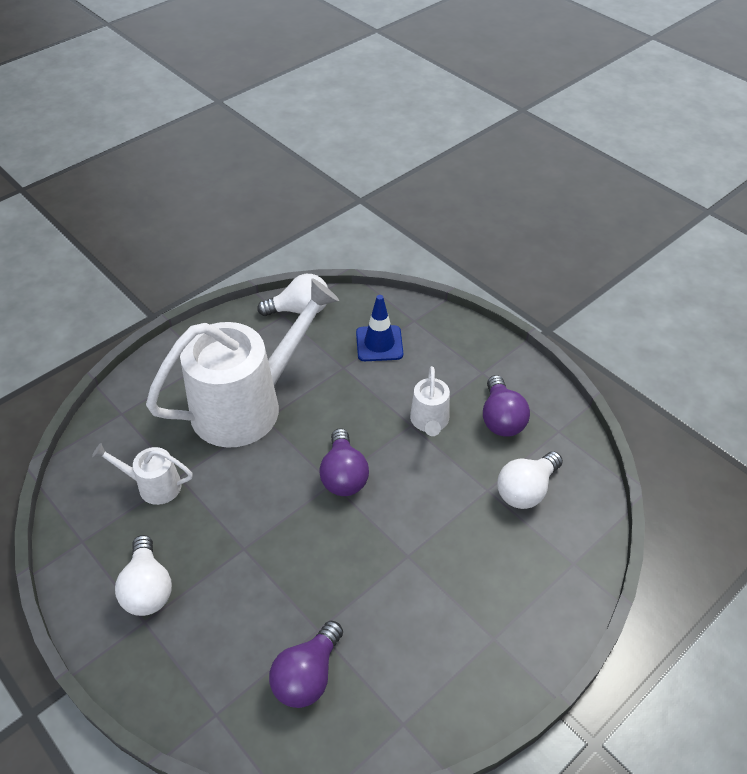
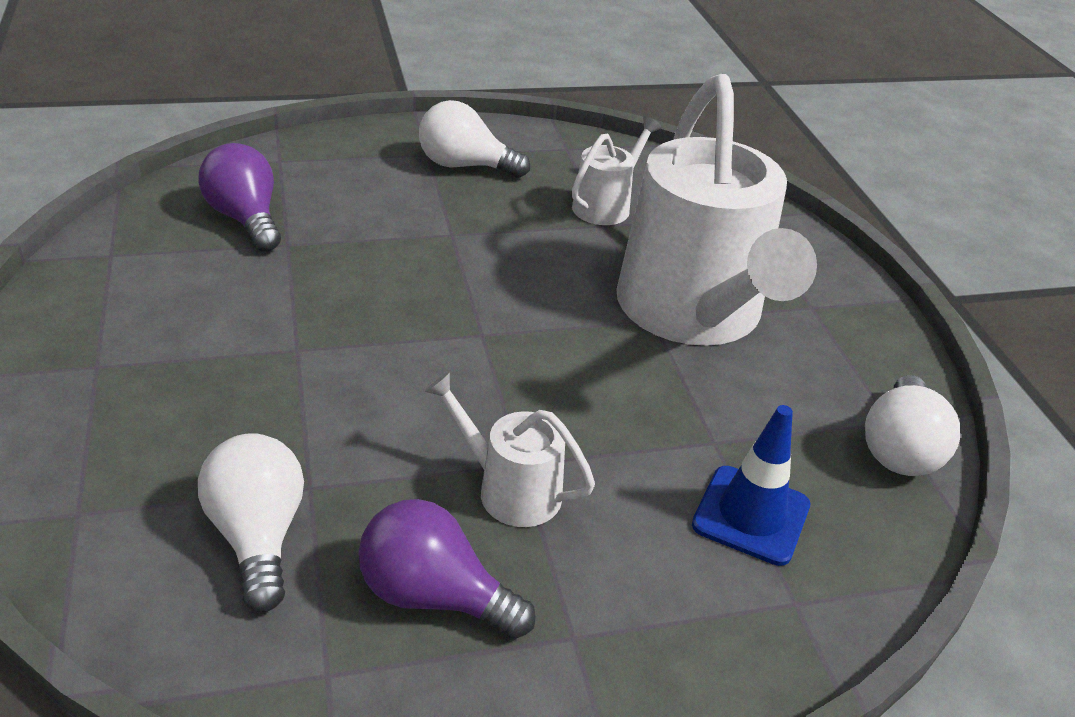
camera: 115 degrees right, 10 degrees down
purple light bulb [319,428,369,496] -> none

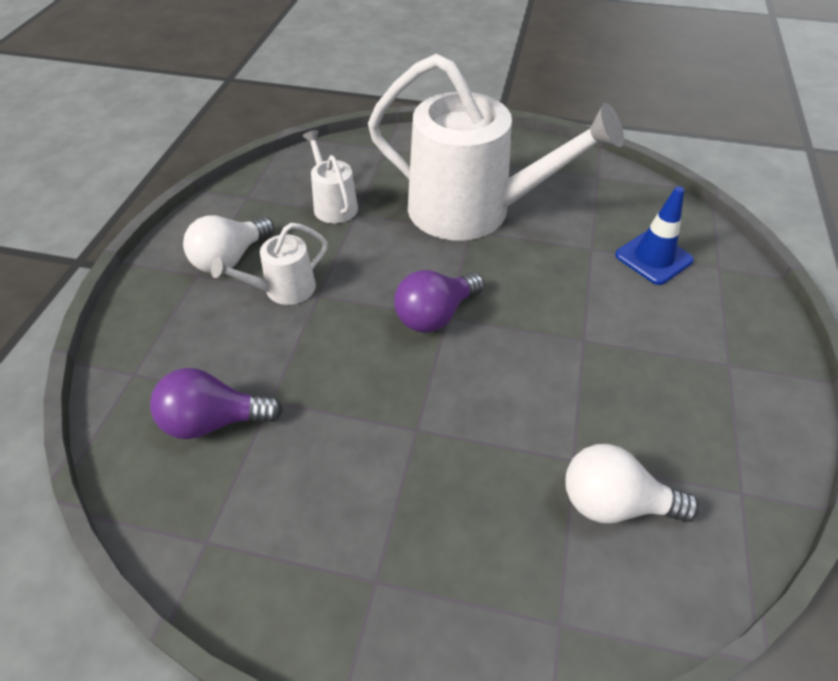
camera: 60 degrees left, 10 degrees up
purple light bulb [358,499,536,639] -> purple light bulb moved to [394,270,484,333]
white watering can [425,372,595,527] -> white watering can moved to [211,223,328,305]
white light bulb [865,375,960,476] -> none

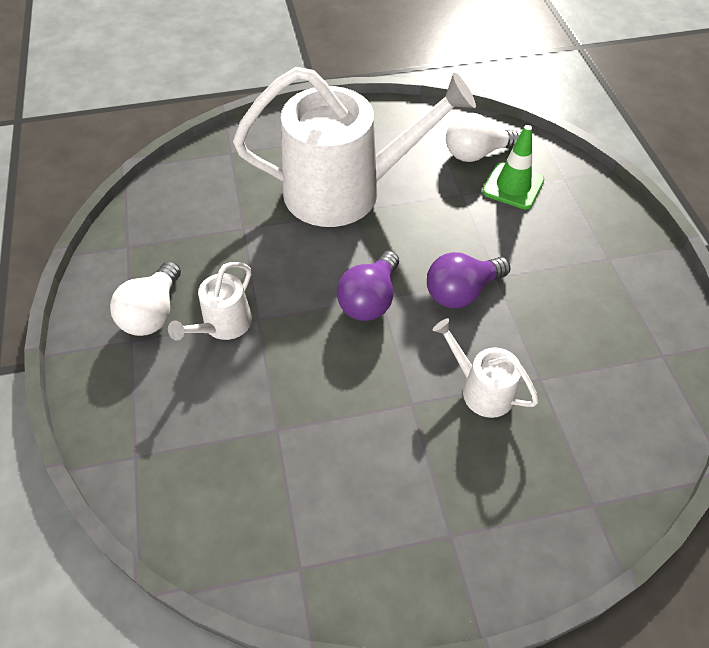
camera: 25 degrees left, 5 degrees up
purple light bulb [150,368,283,439] -> purple light bulb moved to [427,252,510,308]
white watering can [303,130,358,223] -> white watering can moved to [433,318,539,418]
white light bulb [565,444,700,523] -> white light bulb moved to [446,113,521,162]
blue traffic cone [615,186,694,285] -> green traffic cone [482,125,544,210]

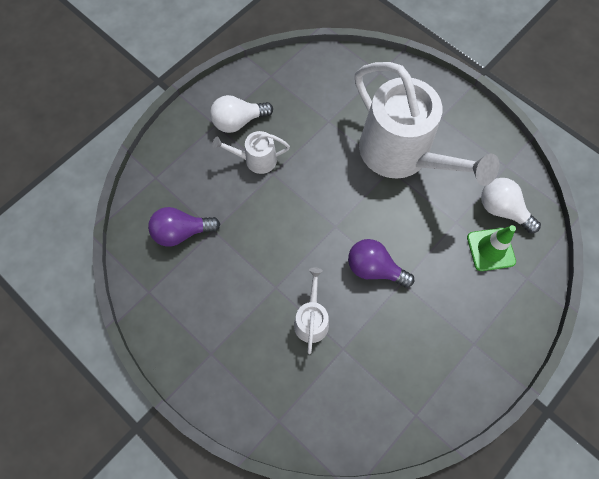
camera: 55 degrees right, 15 degrees up
purple light bulb [337,251,399,321] -> purple light bulb moved to [148,207,220,247]

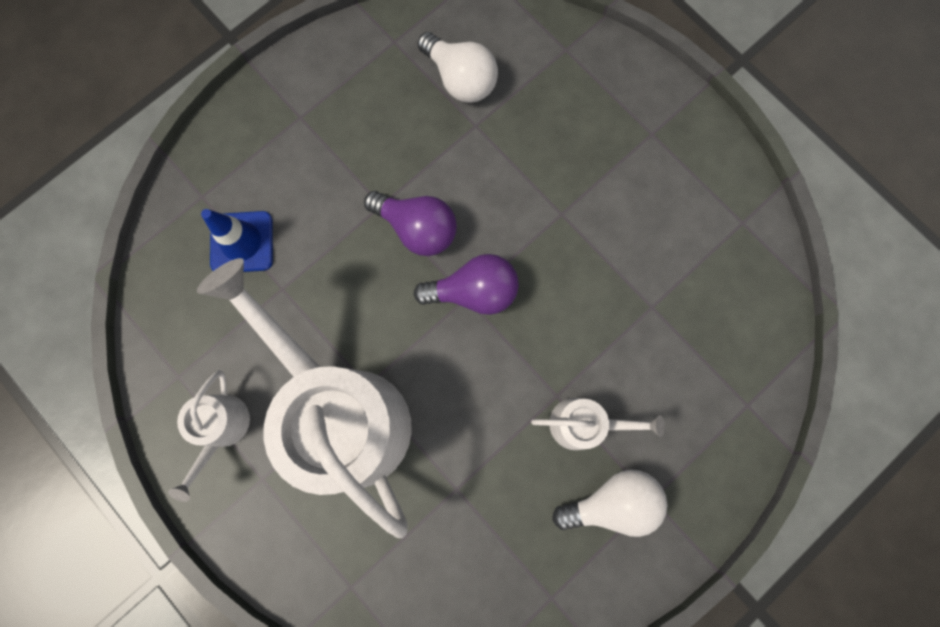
camera: 175 degrees left, 10 degrees up
purple light bulb [148,207,220,247] -> purple light bulb moved to [414,254,519,315]
white watering can [294,268,329,354] -> white watering can moved to [168,370,250,502]
green traffic cone [467,225,516,271] -> blue traffic cone [201,209,273,272]
white light bulb [481,178,541,233] -> white light bulb moved to [417,32,498,103]

